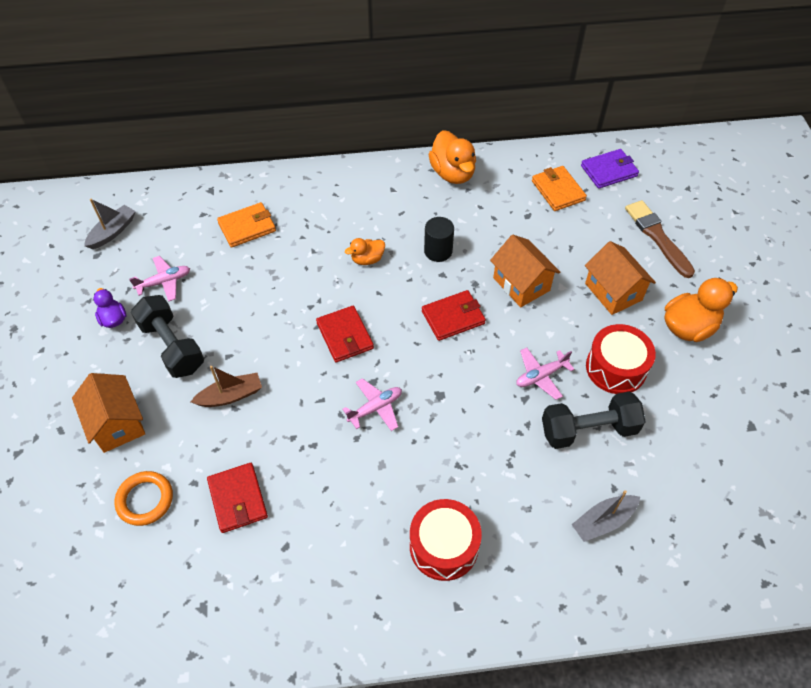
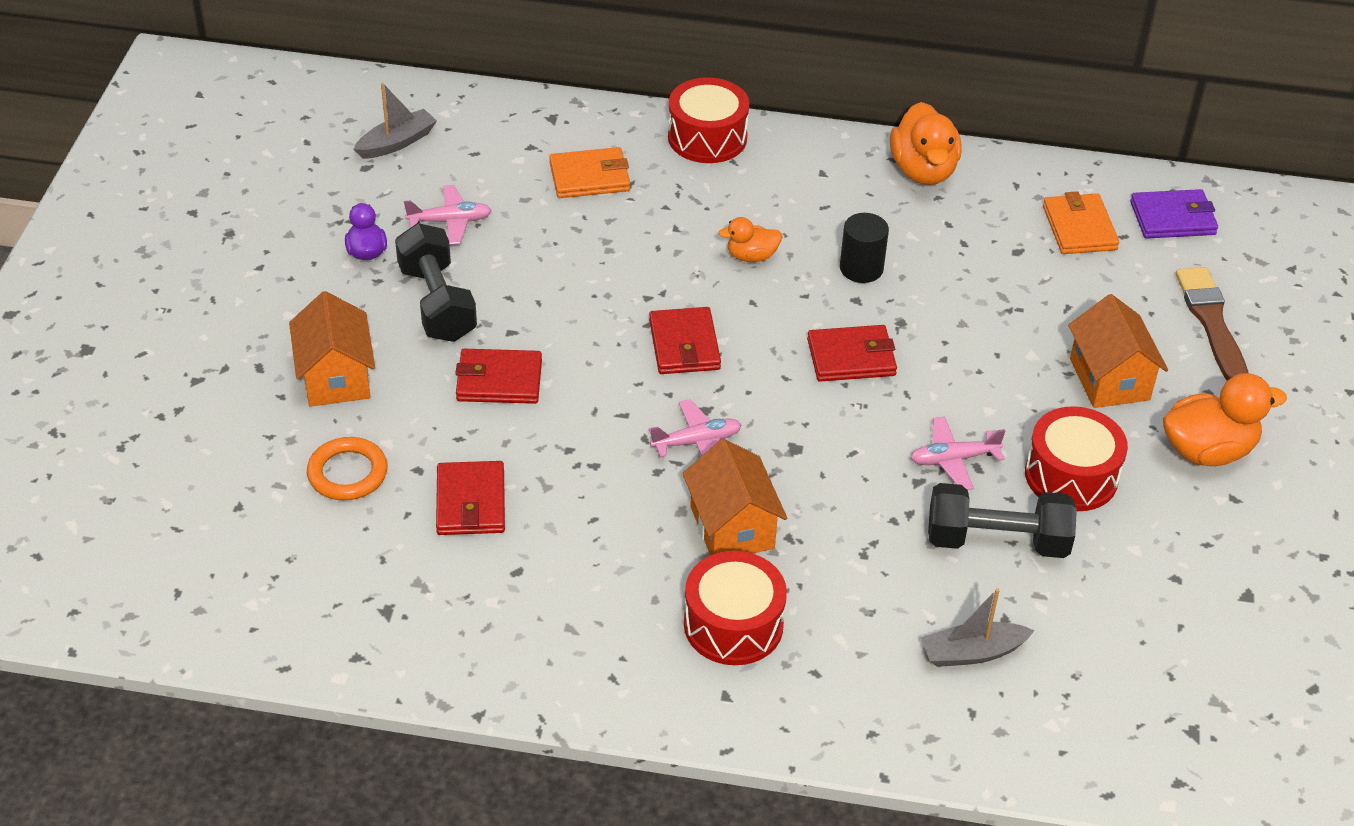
camera: 15 degrees right, 10 degrees down
brown boat [191,366,262,407] -> red wallet [455,349,542,404]
orange house [490,235,561,307] -> orange house moved to [682,439,787,555]
none -> red drum [668,77,749,163]

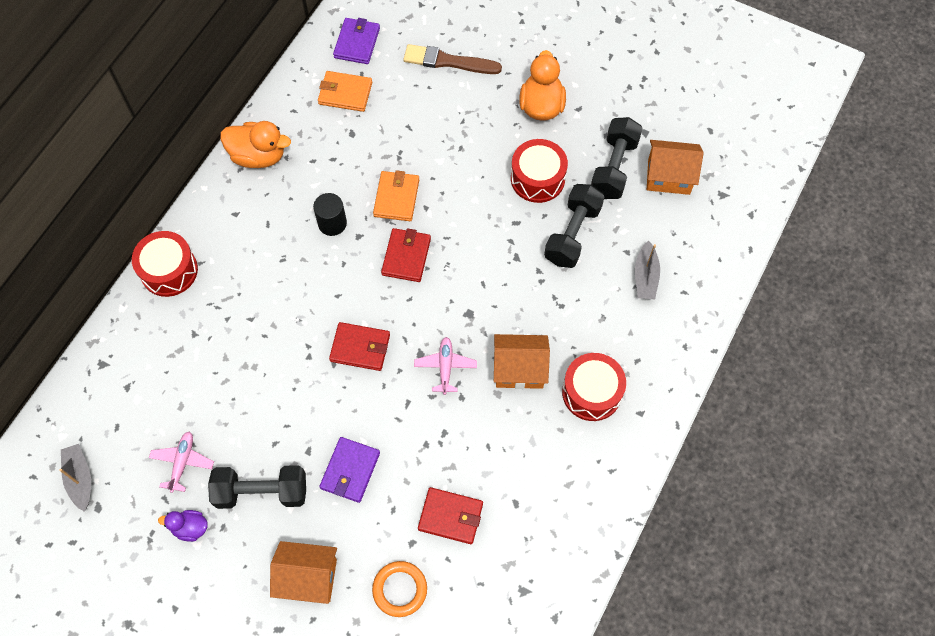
camera: 70 degrees left, 20 degrees up
red wallet [455,349,542,404] -> purple wallet [319,437,380,503]
orange wallet [549,147,630,198] -> orange wallet moved to [373,170,419,221]
orange duck [718,217,782,262] -> none
pink plane [910,416,1005,490] -> none
orange house [1068,294,1168,408] -> orange house moved to [647,140,704,195]
none -> black dumbbell [591,117,643,199]

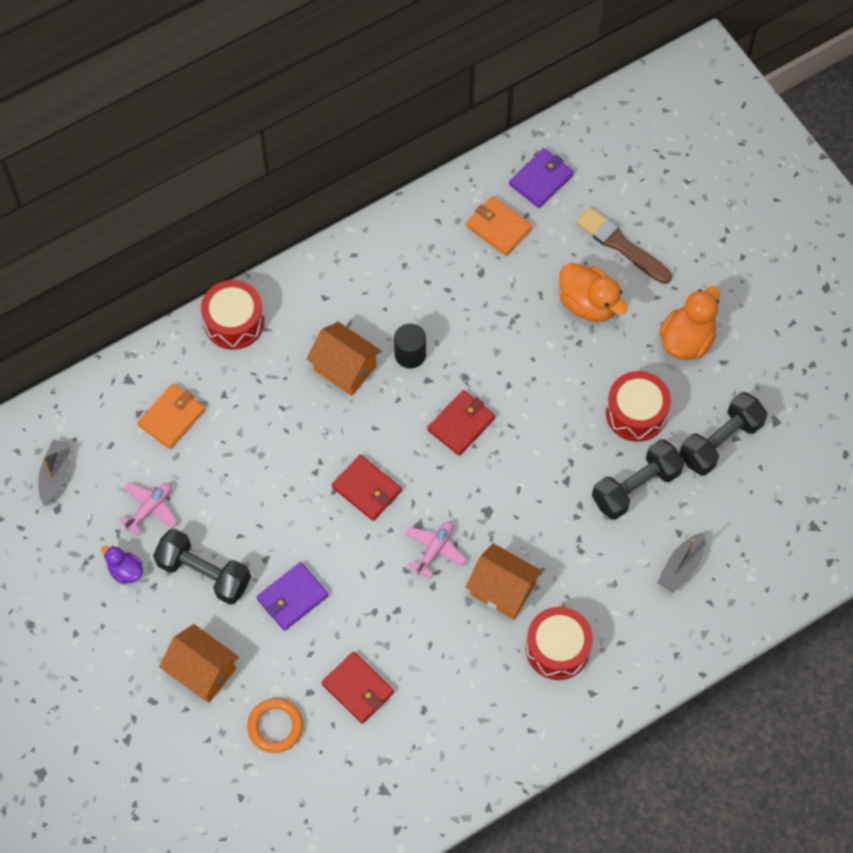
camera: 30 degrees right, 0 degrees up
orange duck [220,121,291,168] -> orange duck moved to [559,263,628,322]
orange wallet [373,170,419,221] -> orange wallet moved to [137,383,206,449]
orange house [647,140,704,195] -> orange house moved to [307,322,381,396]

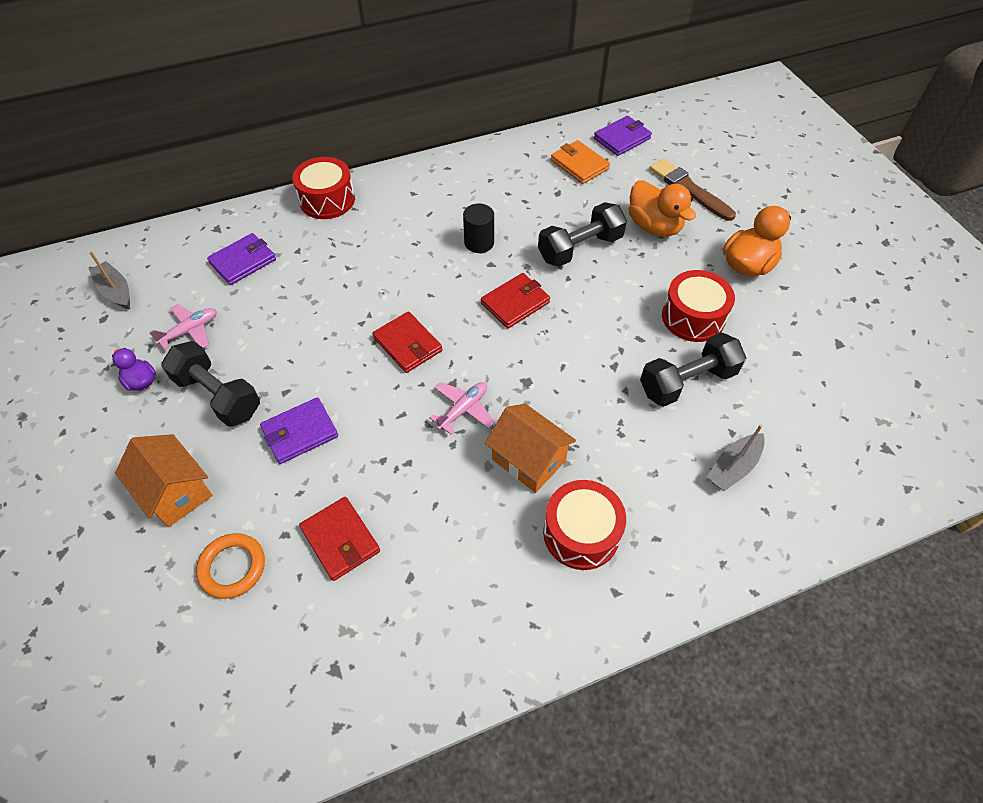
camera: 10 degrees right, 10 degrees down
grey boat [38,440,71,506] -> grey boat turned 60 degrees counterclockwise [89,251,130,309]
orange wallet [137,383,206,449] -> purple wallet [207,233,276,285]
orange house [307,322,381,396] -> none
black dumbbell [679,392,768,476] -> black dumbbell moved to [538,202,627,267]

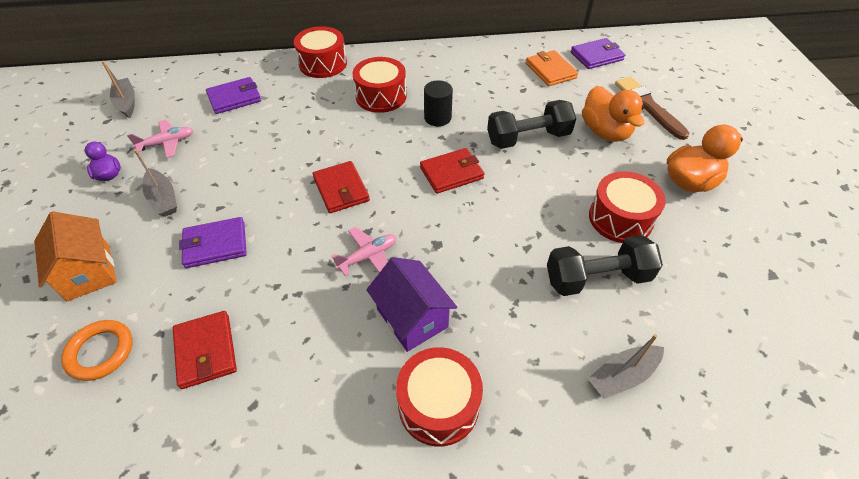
camera: 15 degrees right, 5 degrees down
black dumbbell [161,341,260,427] -> grey boat [134,149,177,217]
orange house [485,404,576,493] -> purple house [366,257,457,352]
none -> red drum [352,57,406,113]

